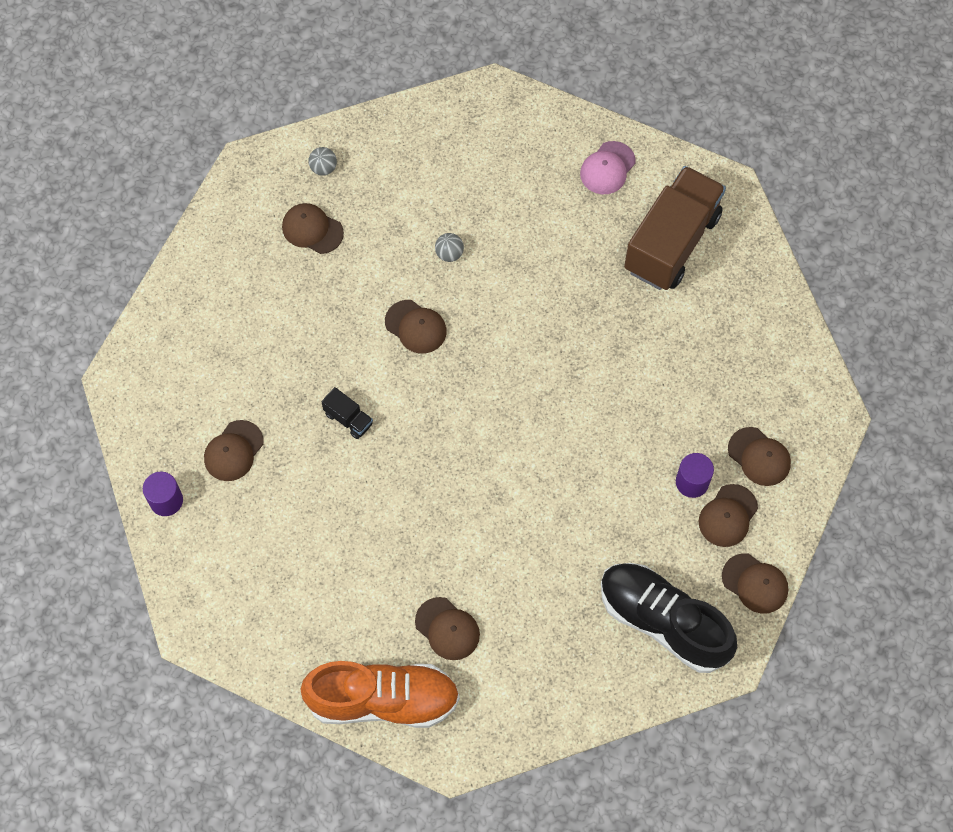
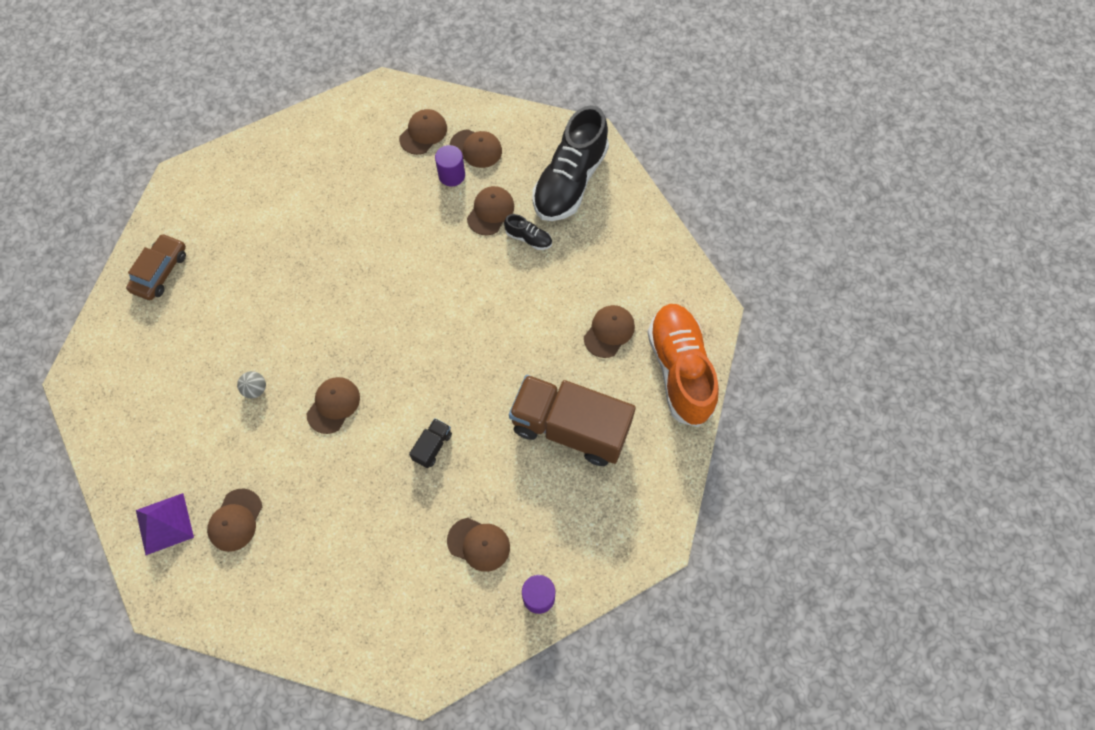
camera: 100 degrees left, 0 degrees up
grey ball [308,147,337,176] -> purple pyramid [136,493,194,555]
pink cap [580,141,636,194] -> brown car [126,234,186,300]
brown truck [624,166,726,290] -> brown truck moved to [509,375,636,466]
brown cap [722,553,788,613] -> brown cap moved to [467,186,514,235]
none -> black shoe [504,214,552,250]

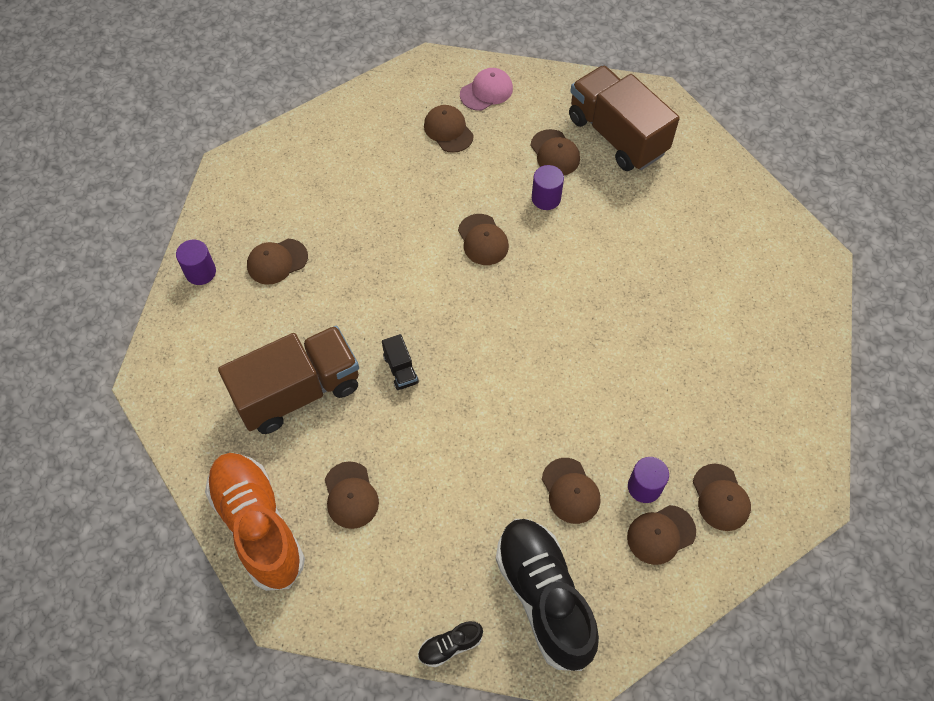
camera: 130 degrees right, 5 degrees down
brown car [126,234,186,300] -> none
purple pyramid [136,493,194,555] -> pink cap [460,68,513,111]
grey ball [237,371,266,398] -> purple cylinder [532,165,564,210]
black truck [409,418,452,468] -> black truck moved to [382,334,419,390]
black shoe [504,214,552,250] -> black shoe moved to [418,621,483,667]
orange shoe [647,304,719,427] -> orange shoe turned 150 degrees counterclockwise [205,453,305,591]
none -> brown cap [530,129,580,175]
none -> brown truck [569,65,680,171]

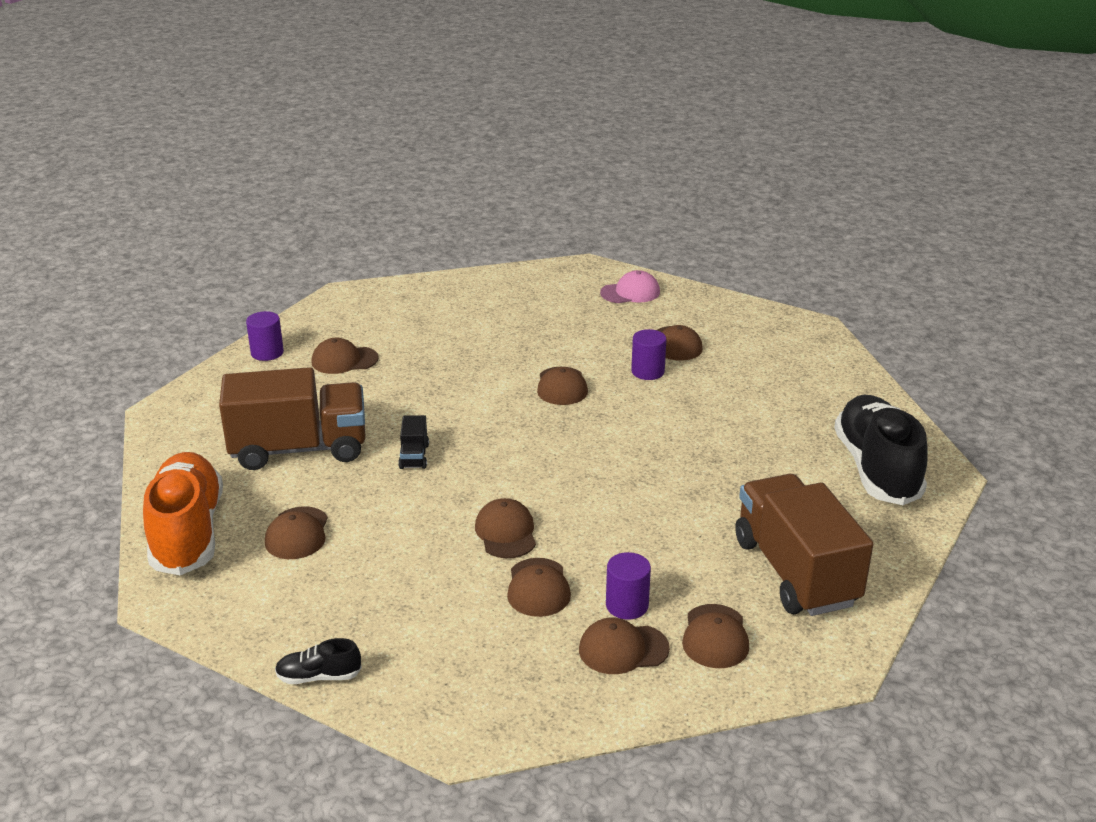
camera: 20 degrees right, 30 degrees down
brown cap [424,105,474,153] -> brown cap moved to [475,498,536,558]
black shoe [496,519,599,671] -> black shoe moved to [834,395,928,505]
brown truck [569,65,680,171] -> brown truck moved to [735,474,873,616]

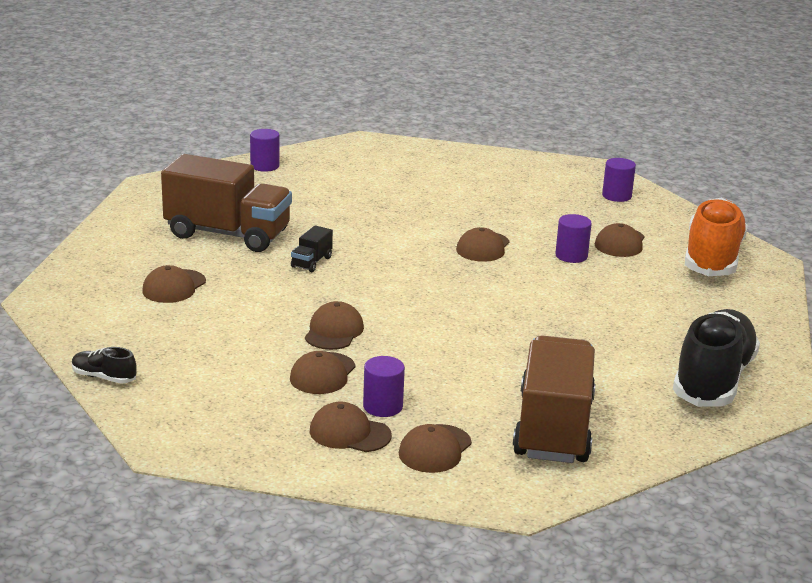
camera: 25 degrees right, 5 degrees down
orange shoe [143,452,223,575] -> orange shoe moved to [685,198,748,276]
brown cap [311,338,379,374] -> none
pink cap [600,270,660,303] -> purple cylinder [602,158,636,202]

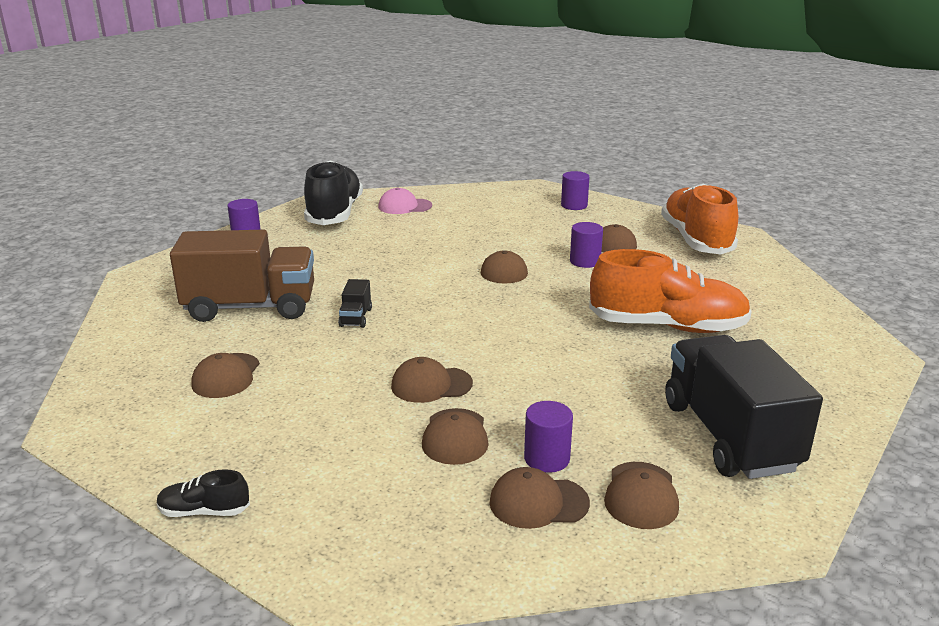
camera: 20 degrees left, 0 degrees up
brown cap [305,301,364,350] -> brown cap turned 90 degrees counterclockwise [391,357,473,403]
brown truck [513,335,595,463] -> black truck [665,335,823,479]
black shoe [673,309,760,407] -> black shoe moved to [304,160,363,225]
none -> pink cap [378,187,432,214]
none -> orange shoe [589,249,752,333]

